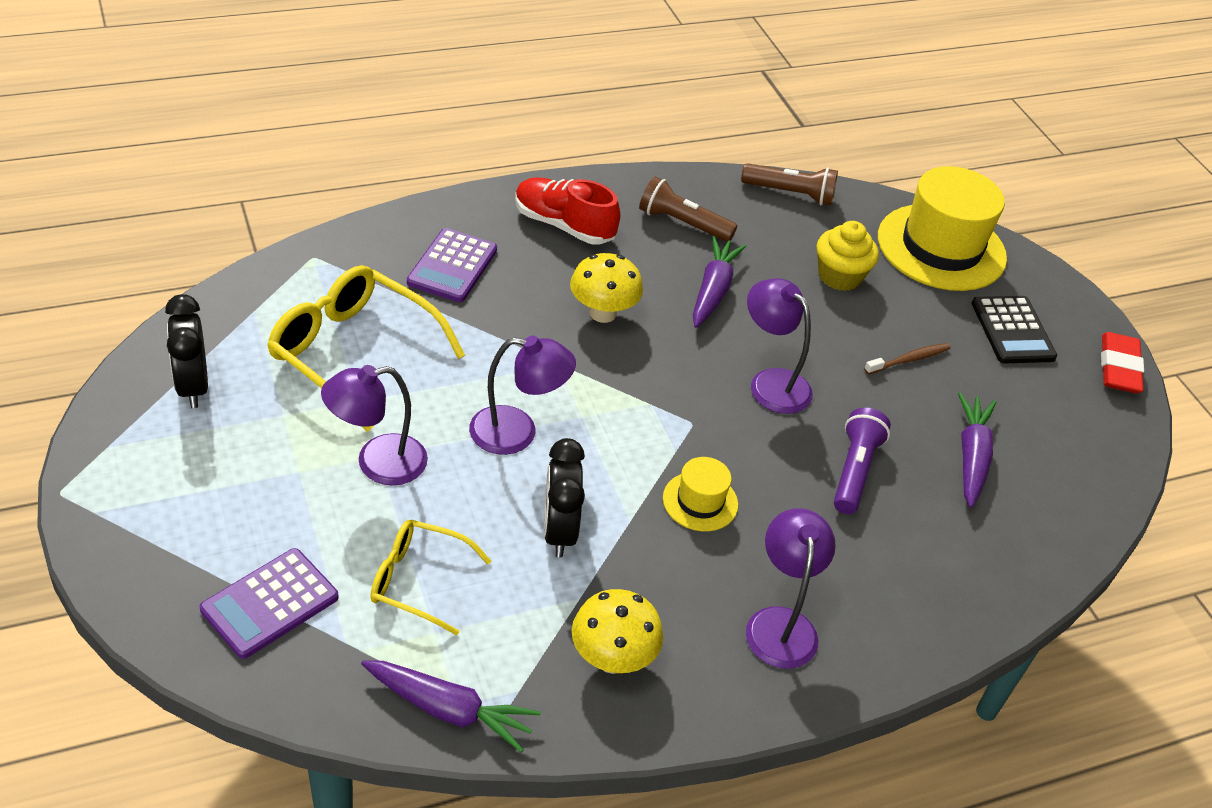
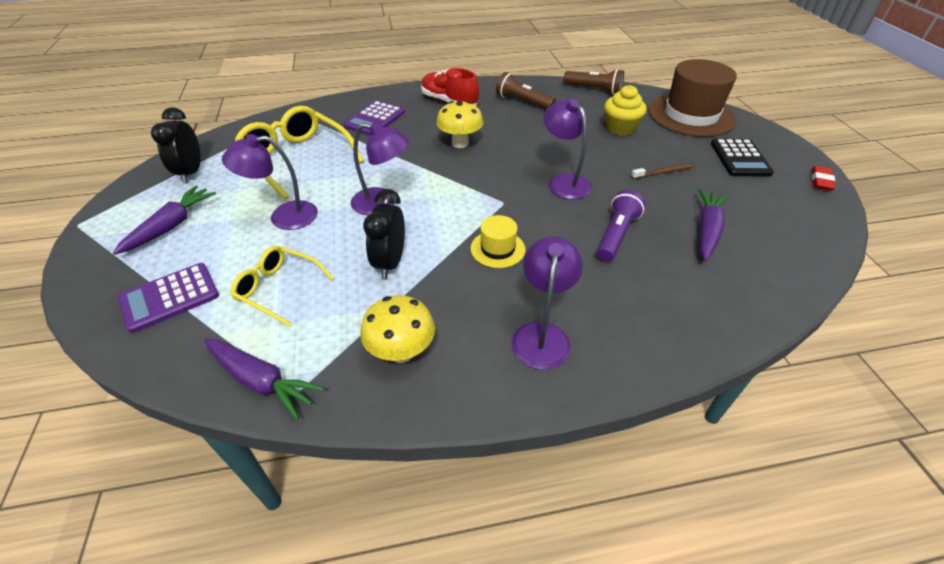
camera: 15 degrees right, 0 degrees up
purple carrot [693,236,746,328] -> purple carrot moved to [113,185,216,255]
yellow hat [878,166,1007,291] -> brown hat [648,59,737,137]
red eraser [1101,332,1144,394] -> red eraser [812,166,835,191], size x0.65

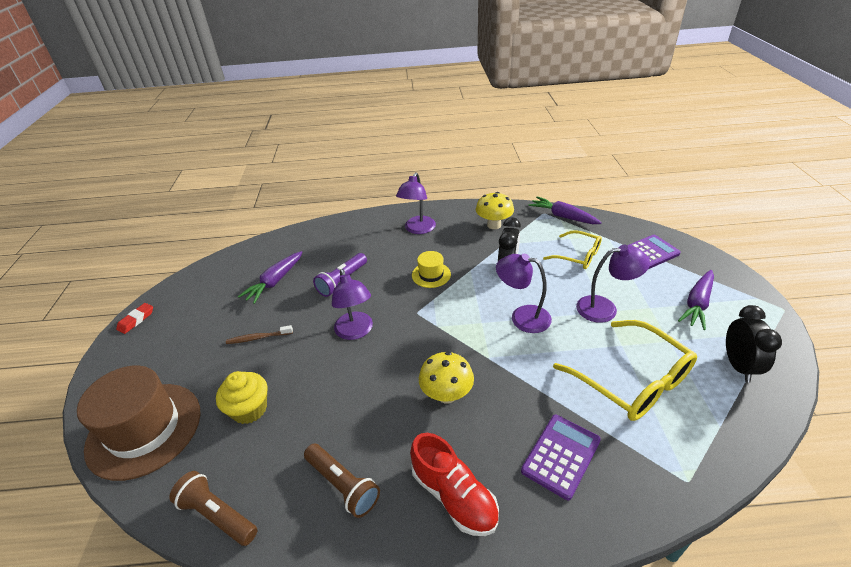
camera: 170 degrees left, 5 degrees down
black calculator [711,139,774,176] -> none

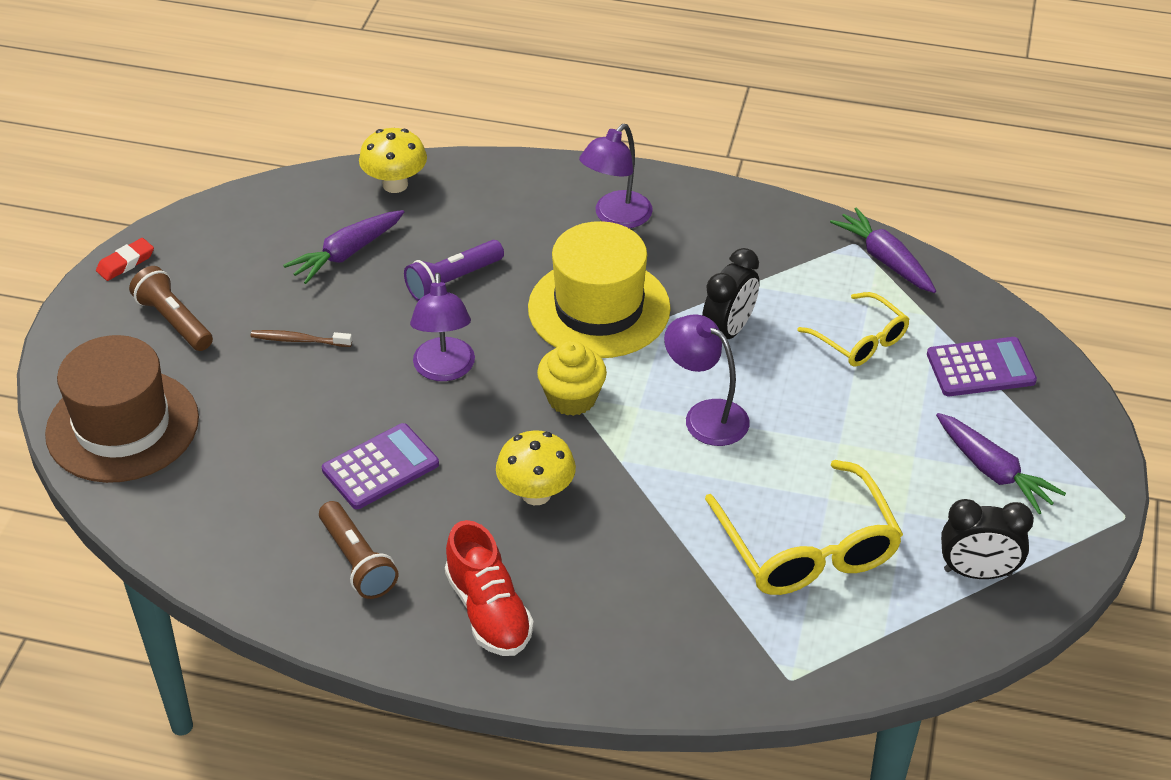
camera: 15 degrees right, 5 degrees up
brown flashlight [169,471,257,546] -> brown flashlight moved to [129,266,213,351]
yellow cupcake [216,371,268,424] -> yellow cupcake moved to [537,341,607,416]
yellow hat [412,251,451,288] -> yellow hat [528,221,671,358], size x2.11
yellow mushroom [476,192,514,229] -> yellow mushroom moved to [359,128,427,193]
purple calculator [521,415,601,500] -> purple calculator moved to [322,423,439,509]
purple lamp [576,245,650,323] -> none
purple carrot [678,270,714,330] -> purple carrot turned 90 degrees counterclockwise [936,413,1066,514]
black clock [726,305,782,382] -> black clock turned 75 degrees clockwise [941,499,1034,579]

